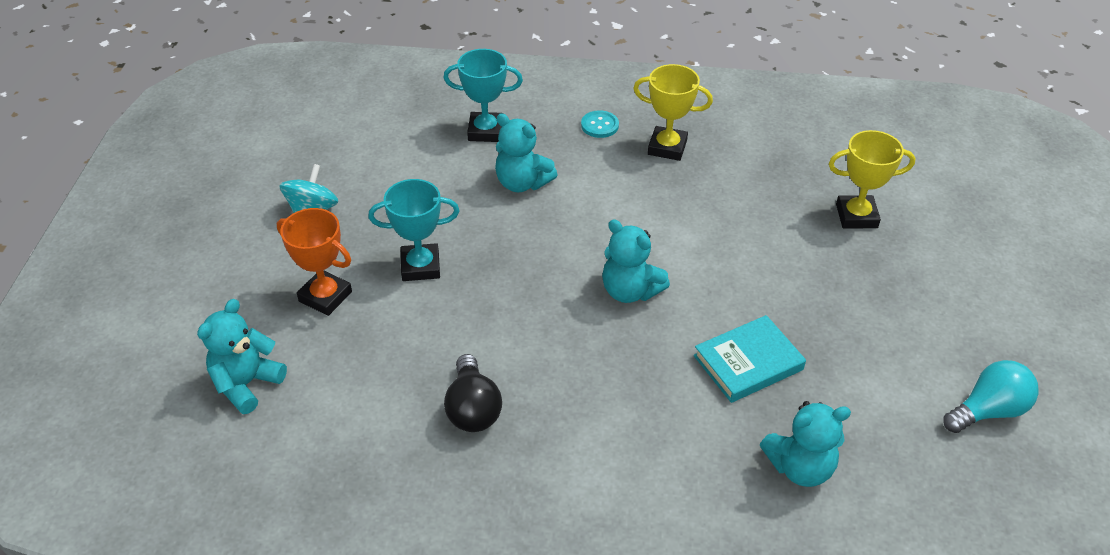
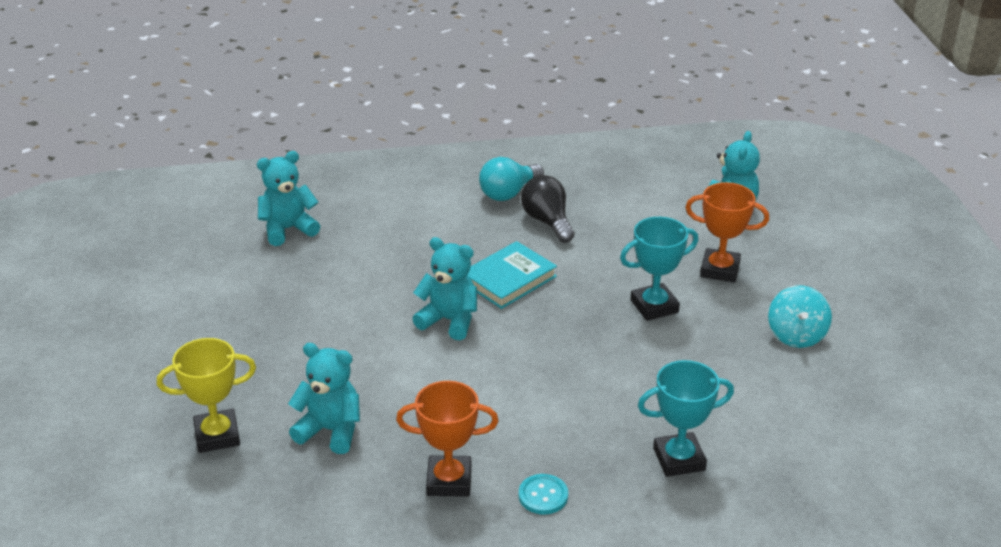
camera: 165 degrees right, 10 degrees down
turquoise teddy bear [495,113,557,192] -> turquoise teddy bear moved to [288,343,360,454]
yellow trophy [633,64,713,161] -> orange trophy [396,381,499,497]
turquoise book [694,315,806,403] -> turquoise book moved to [468,241,557,309]
turquoise light bulb [943,360,1039,433] -> turquoise light bulb moved to [479,157,544,201]

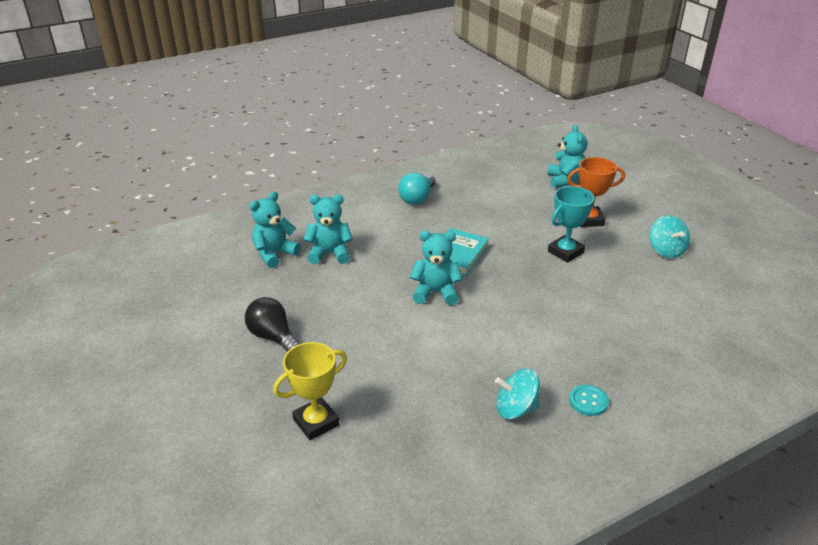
camera: 20 degrees left, 0 degrees up
turquoise teddy bear [288,343,360,454] -> turquoise teddy bear moved to [303,195,353,264]
orange trophy [396,381,499,497] -> turquoise spinning top [495,369,540,420]
black light bulb [521,175,575,243] -> black light bulb moved to [245,297,301,352]
turquoise trophy [638,360,734,477] -> none

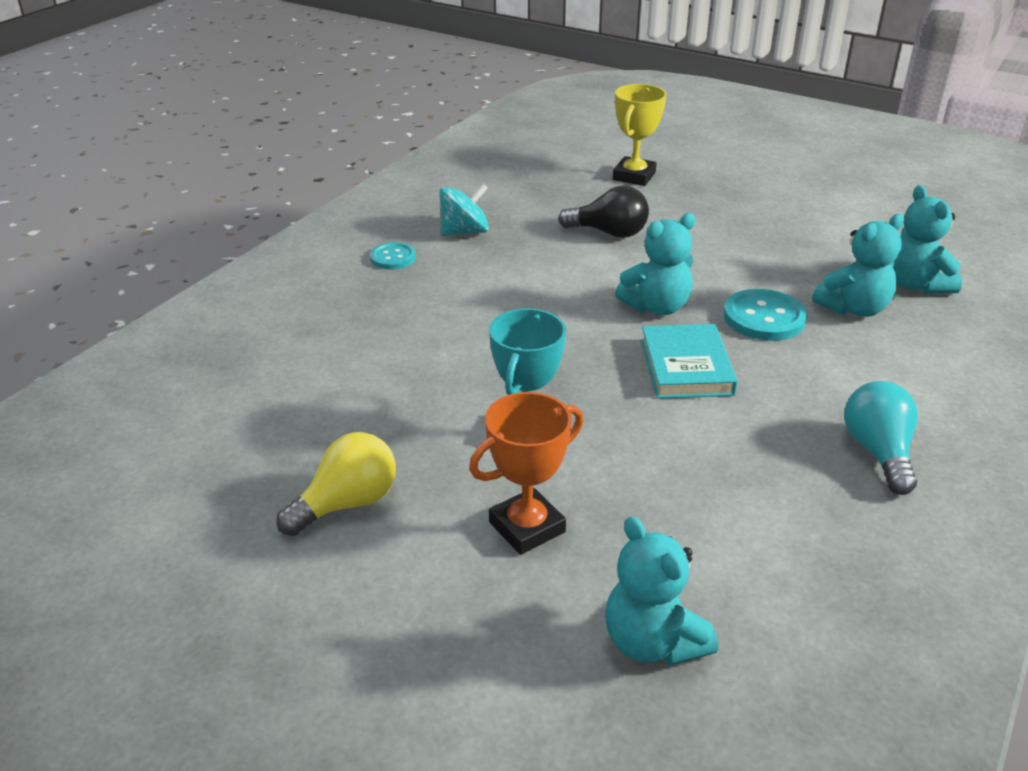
camera: 150 degrees right, 0 degrees up
black light bulb [245,297,301,352] -> black light bulb moved to [558,185,649,238]
turquoise teddy bear [250,192,301,268] -> turquoise teddy bear turned 150 degrees clockwise [893,185,962,294]
turquoise spinning top [650,215,690,259] -> yellow light bulb [277,432,396,536]
none -> turquoise button [724,289,807,341]

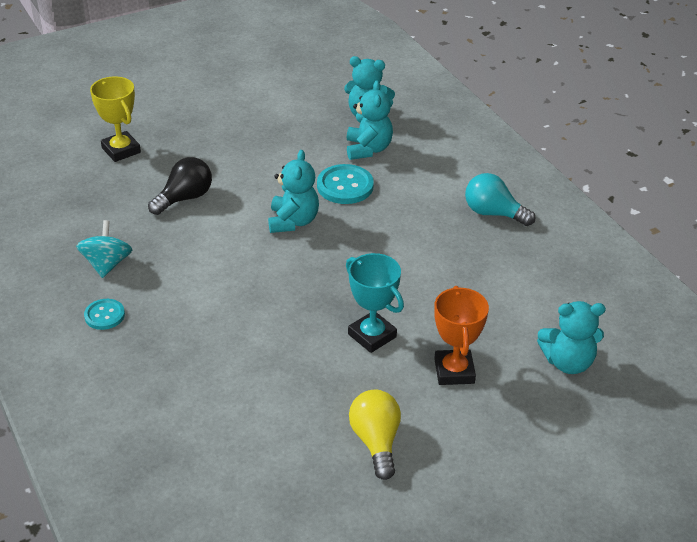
camera: 60 degrees left, 5 degrees up
turquoise book [641,324,738,399] -> none

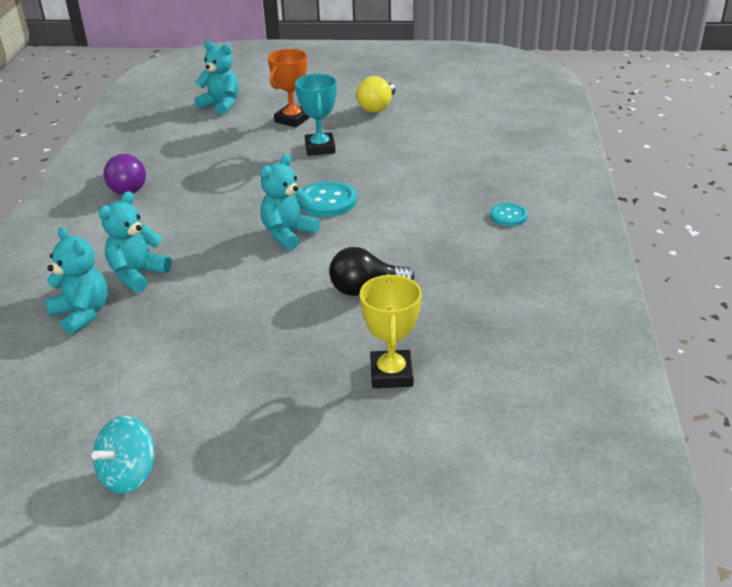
camera: 145 degrees left, 5 degrees down
turquoise spinning top [76,220,132,278] -> turquoise spinning top moved to [92,416,155,494]
turquoise button [317,164,374,204] -> turquoise button moved to [300,181,357,217]
turquoise light bulb [465,173,535,226] -> purple light bulb [104,154,146,195]

